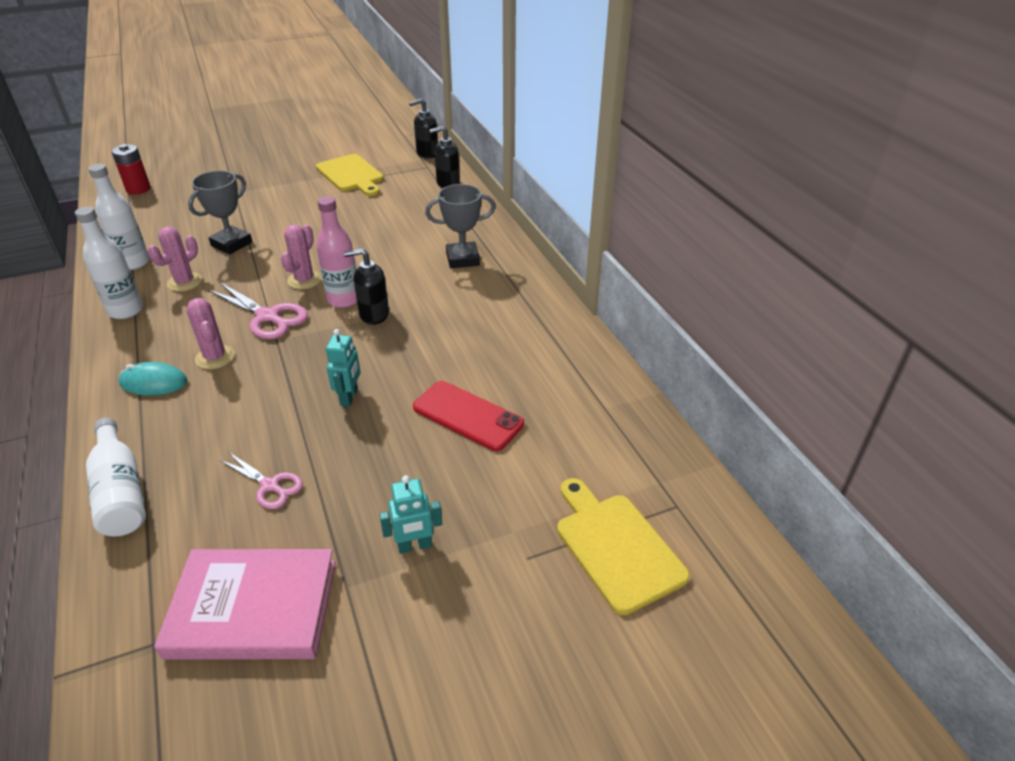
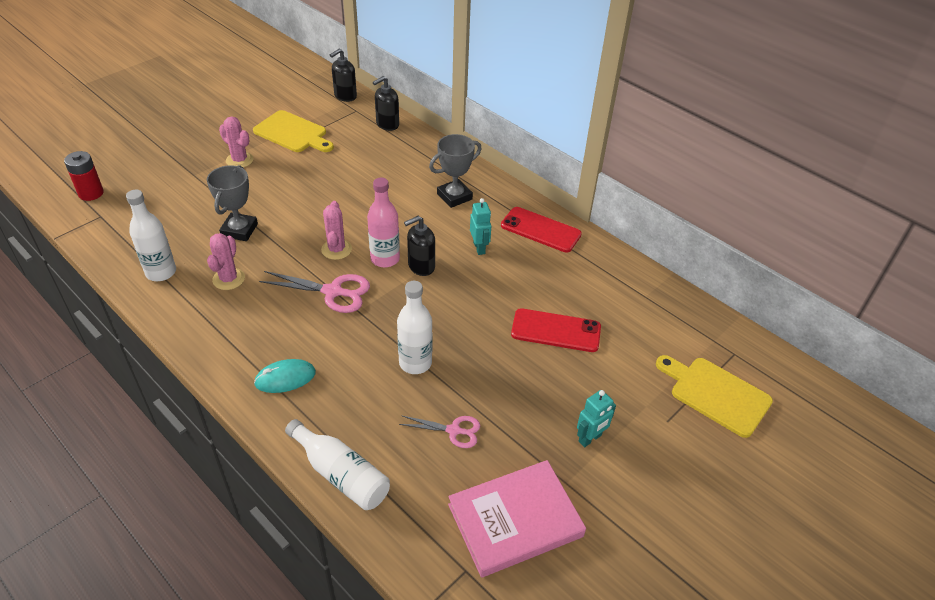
camera: 25 degrees left, 5 degrees up
white bottle [75,207,143,319] -> white bottle moved to [397,281,432,374]
pink cactus [186,298,235,369] -> pink cactus moved to [219,116,254,168]
turquoise robot [326,329,361,407] -> turquoise robot moved to [470,198,491,255]
none -> red phone [501,207,582,253]

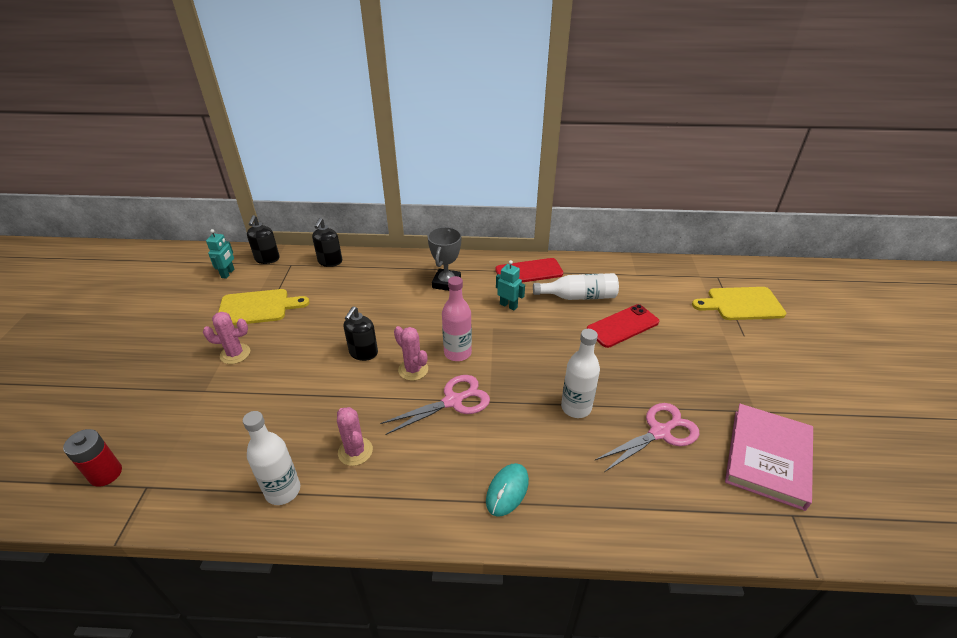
camera: 40 degrees left, 5 degrees down
grey trophy [207,165,258,241] -> none
white bottle [285,419,390,510] -> white bottle moved to [533,273,619,300]
pink scissors [399,415,480,448] -> pink scissors [594,403,699,472], size x1.59
black soap dispenser [404,216,435,276] -> black soap dispenser moved to [344,306,378,361]
turquoise robot [577,390,616,447] -> turquoise robot moved to [206,229,234,279]

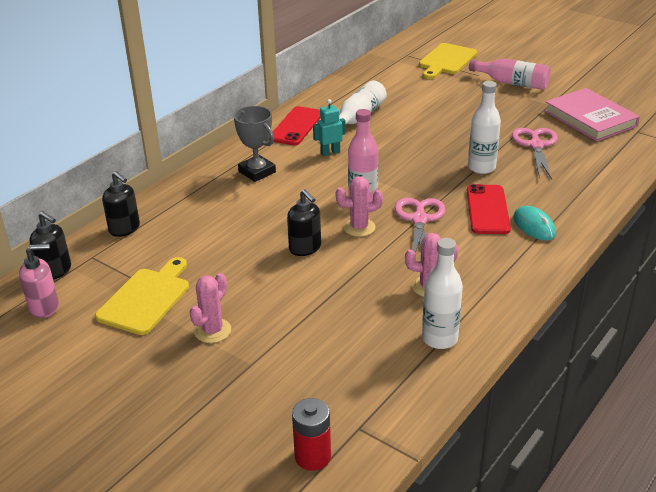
camera: 55 degrees left, 5 degrees down
turquoise robot [206,229,234,279] -> pink soap dispenser [19,244,59,318]
red phone [587,304,659,348] -> red phone moved to [467,184,511,234]
none -> pink bottle [469,58,551,90]

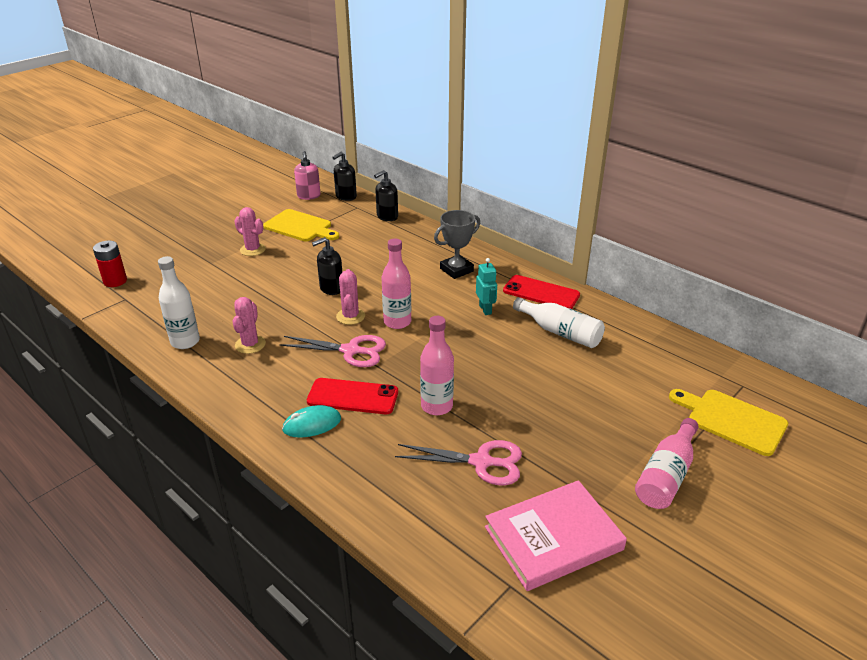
camera: 95 degrees right, 0 degrees up
white bottle [468,81,501,174] -> pink bottle [420,316,454,415]

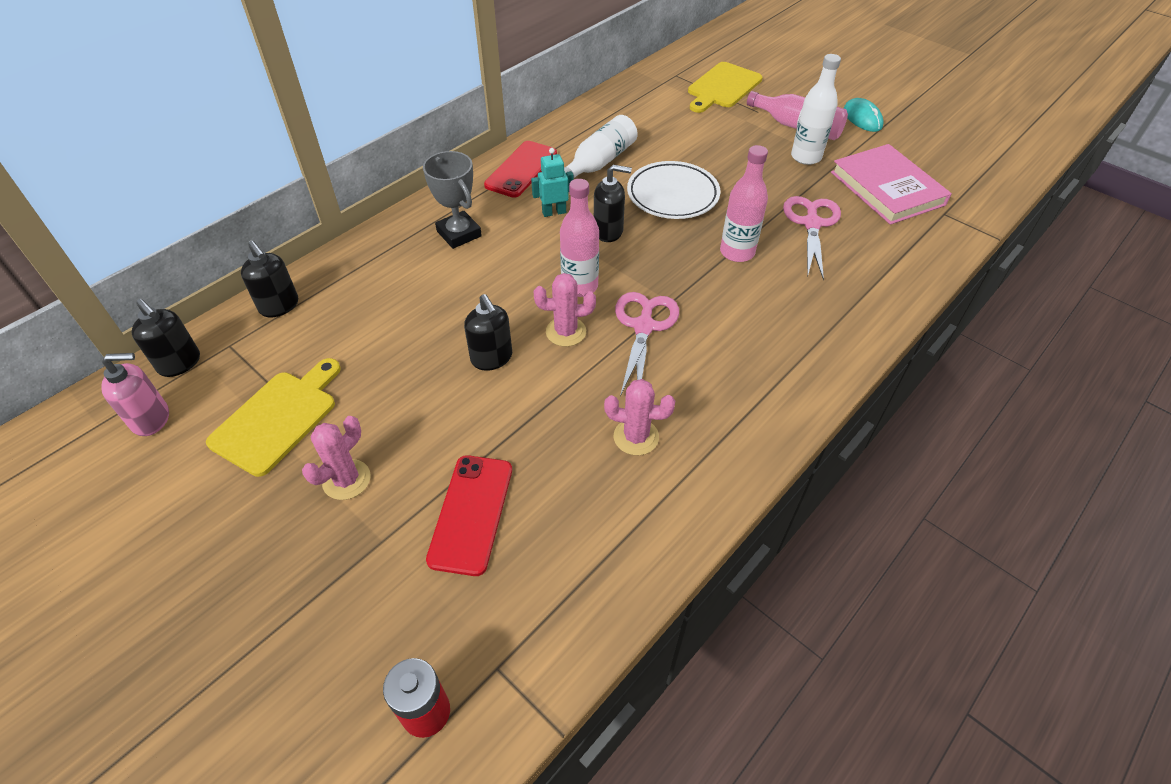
camera: 90 degrees left, 15 degrees up
white bottle [158,256,200,349] -> white bottle moved to [791,54,841,165]
turquoise mouse [282,405,341,438] -> turquoise mouse moved to [844,98,884,132]
red phone [307,378,398,414] -> red phone moved to [426,455,512,576]
none -> black soap dispenser [594,165,632,242]
none -> white plate [627,161,720,219]

